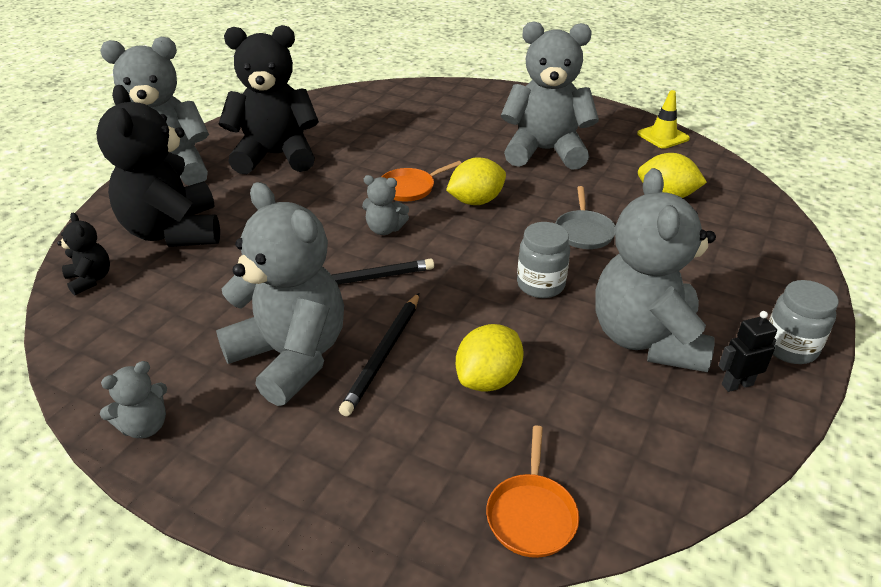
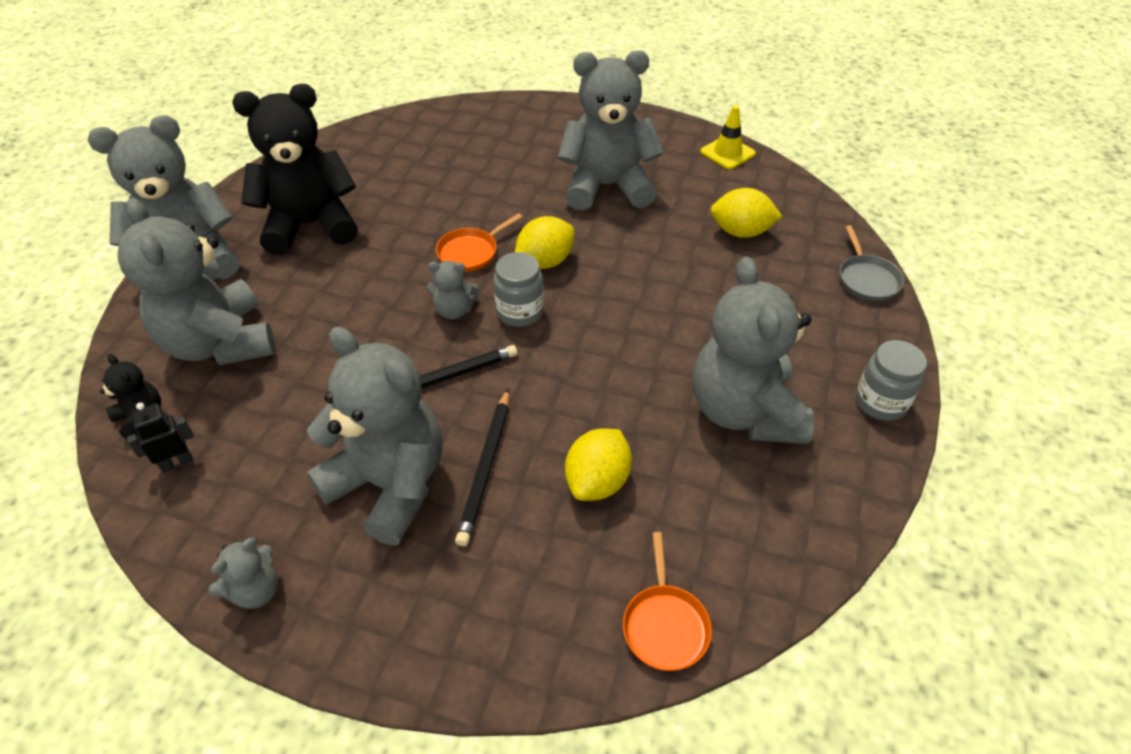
camera: 10 degrees left, 10 degrees up
black teddy bear [96,85,220,247] -> grey teddy bear [118,197,275,365]
grey jar [517,222,570,298] -> grey jar moved to [493,252,544,327]
grey pan [555,186,615,249] -> grey pan moved to [840,225,904,301]
black robot [719,311,777,392] -> black robot moved to [127,402,194,473]

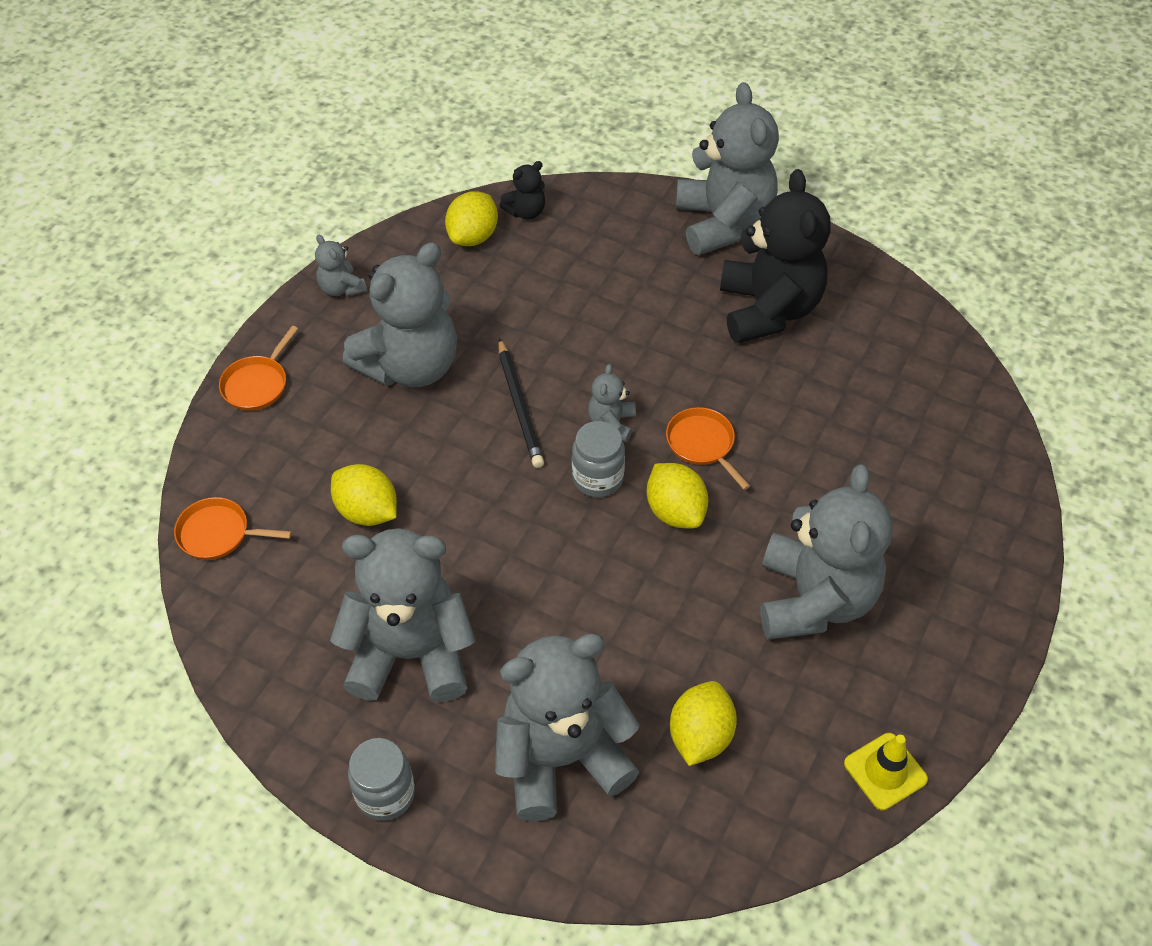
camera: 100 degrees right, 5 degrees up
grey teddy bear [118,197,275,365] -> grey teddy bear moved to [495,634,640,821]
black robot [127,402,194,473] -> yellow lemon [445,191,498,246]
black pencil [455,389,509,546] -> none
grey pan [840,225,904,301] -> none
none -> orange pan [219,326,298,411]

